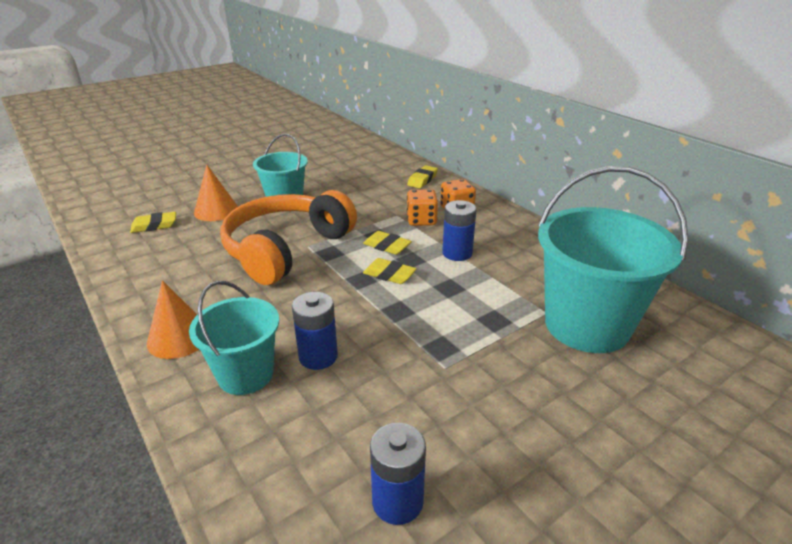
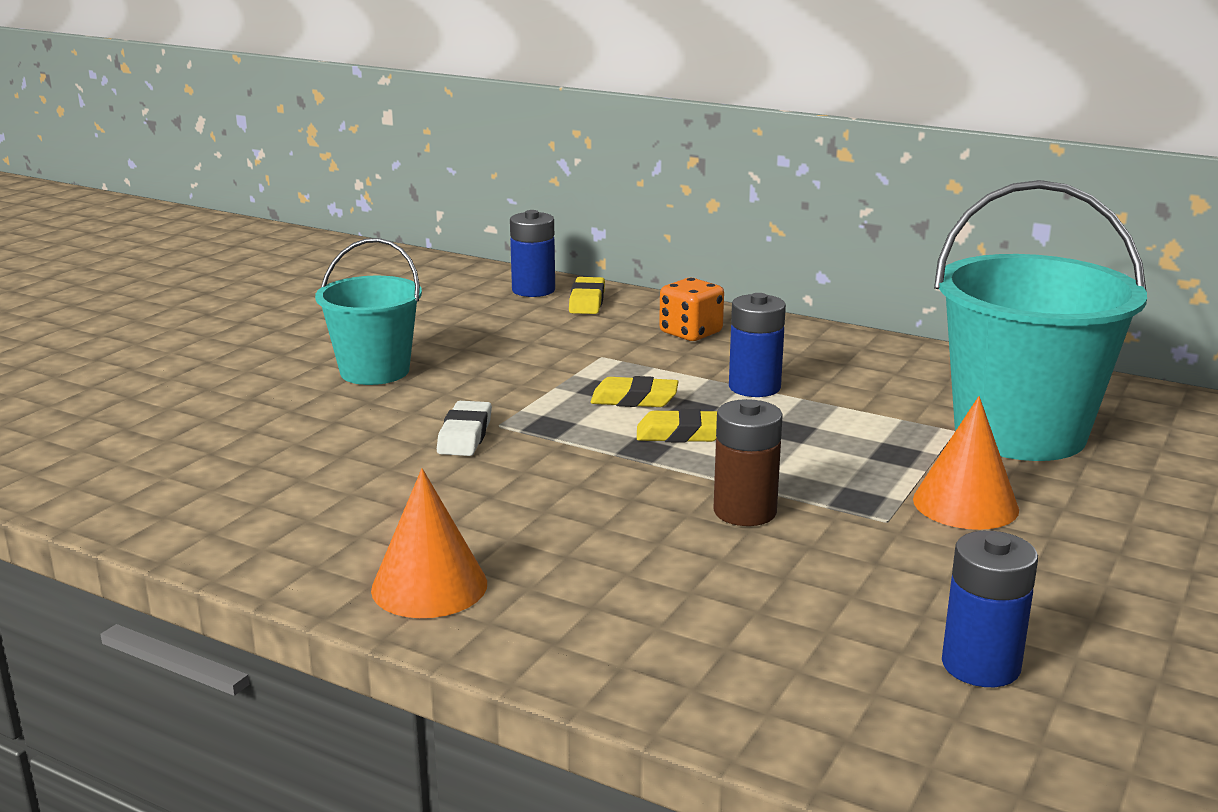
camera: 25 degrees left, 10 degrees down
yellow eraser [130,212,176,233] -> none
turquoise bucket [189,281,279,395] -> none
orange cone [194,165,238,221] -> orange cone moved to [913,396,1019,530]
orange headphones [220,190,357,285] -> white eraser [437,401,492,456]
blue battery [292,292,338,370] -> blue battery moved to [510,210,555,297]
orange dice [407,189,438,226] -> none
none -> brown battery [713,399,783,526]

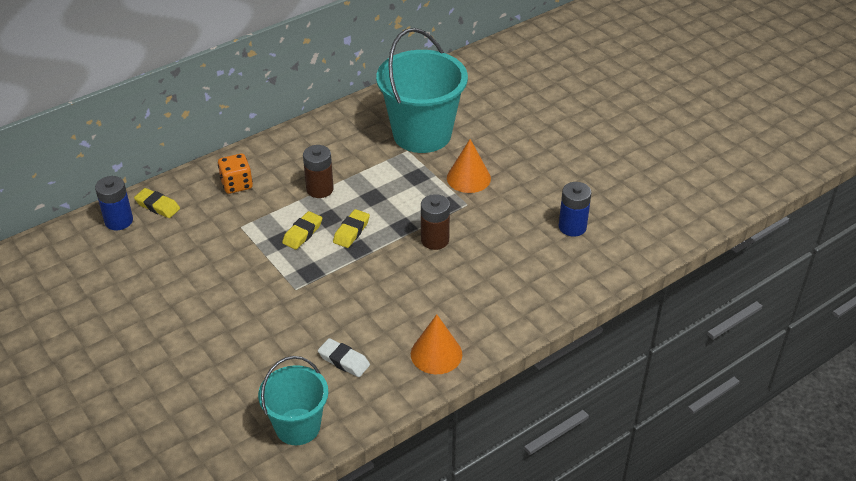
camera: 65 degrees left, 20 degrees up
turquoise bucket [315,238,422,385] -> turquoise bucket moved to [258,356,328,445]
white eraser [437,401,492,456] -> white eraser moved to [318,338,370,377]
blue battery [729,293,786,397] -> brown battery [303,145,334,198]

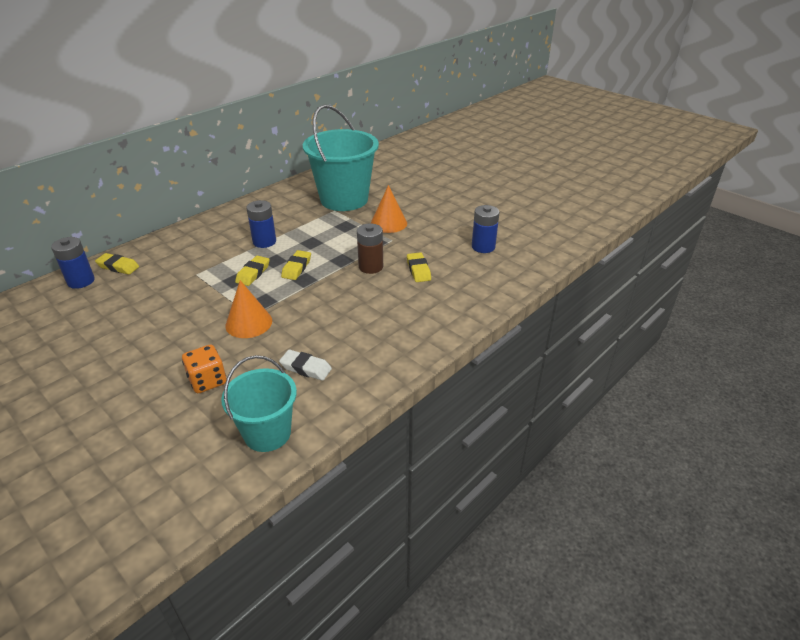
camera: 10 degrees left, 5 degrees down
orange dice [218,153,253,194] -> orange dice moved to [182,345,226,393]
brown battery [303,145,334,198] -> blue battery [246,200,276,248]
orange cone [411,314,462,374] -> orange cone moved to [225,280,272,338]
none -> yellow eraser [407,252,431,282]

